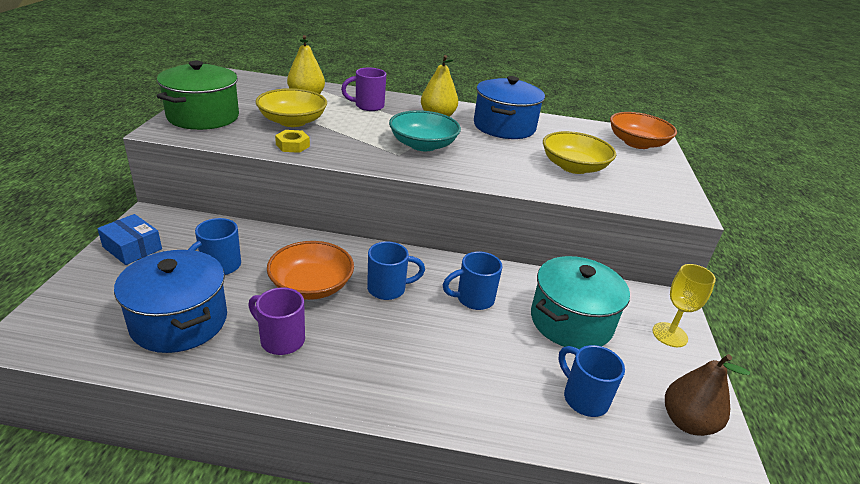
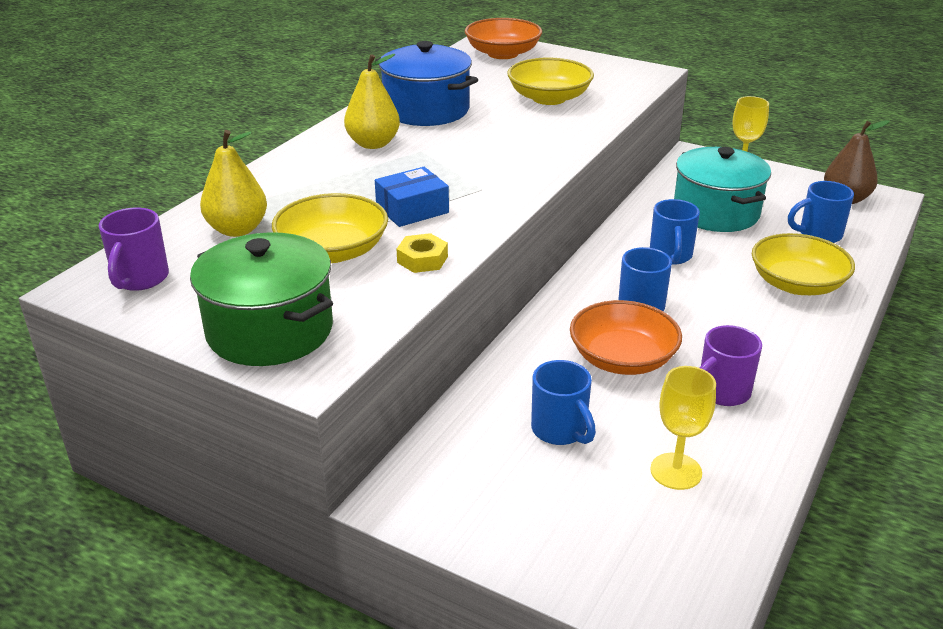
camera: 65 degrees left, 0 degrees up
blue box [97,214,162,265] -> blue box moved to [375,167,449,227]
blue pot [114,250,227,353] -> yellow goblet [650,366,716,490]
purple mug [341,68,386,111] -> purple mug moved to [99,208,169,291]
turquoise bowl [389,110,461,151] -> none
none -> yellow bowl [752,233,855,295]

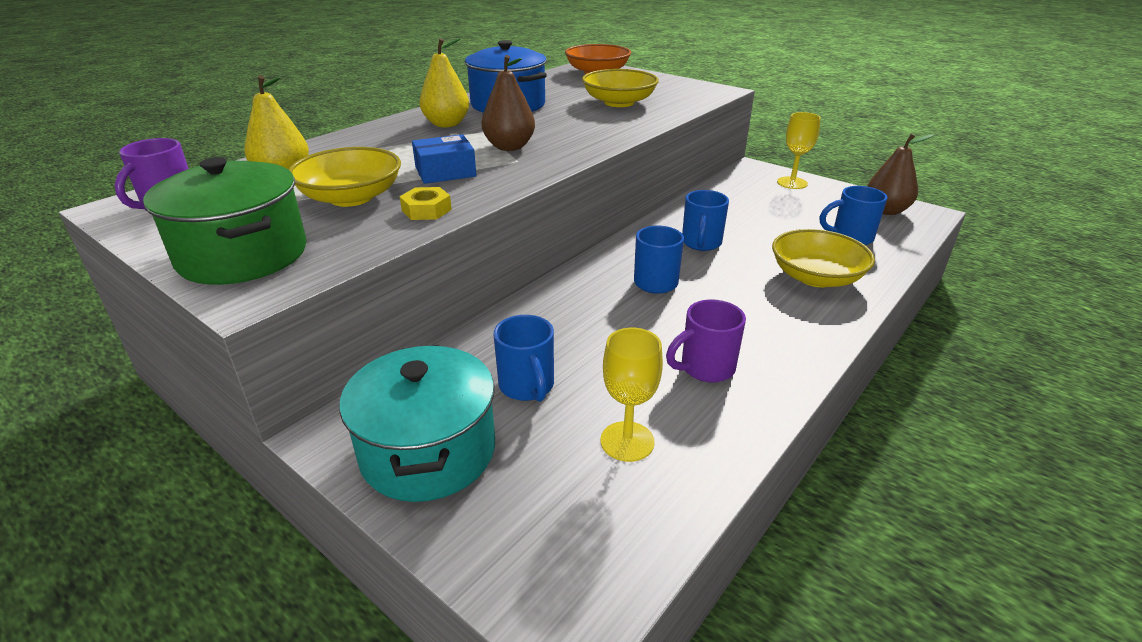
camera: 10 degrees right, 0 degrees up
orange bowl [570,300,682,375] -> none
turquoise pot [674,147,771,232] -> turquoise pot moved to [340,345,495,502]
none -> brown pear [482,55,535,151]

